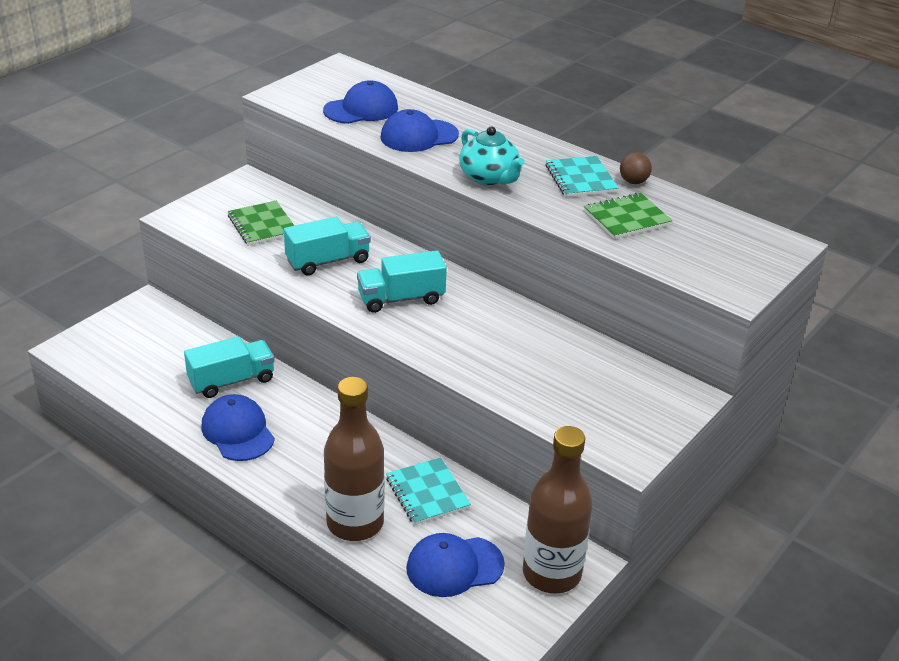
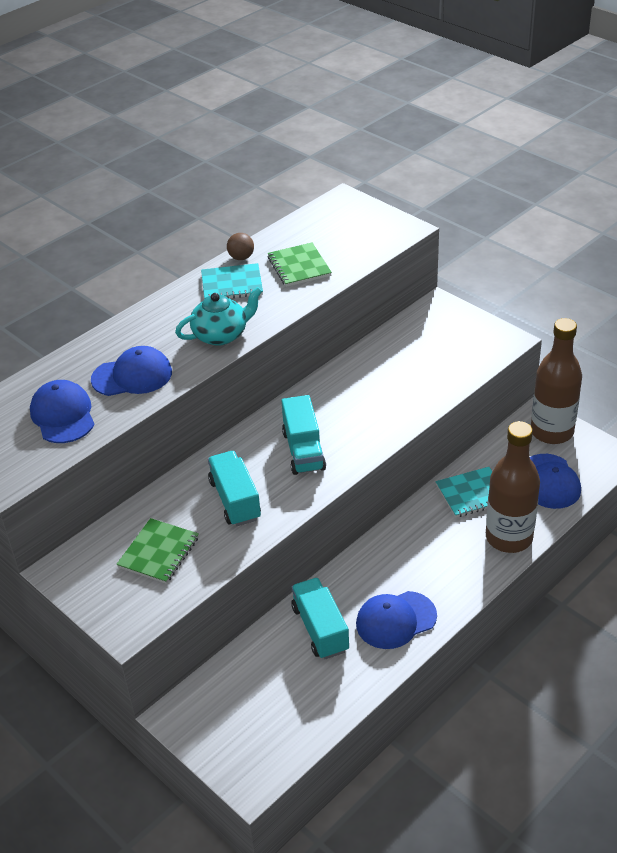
camera: 80 degrees left, 5 degrees up
green notebook [228,201,294,246] -> green notebook turned 45 degrees counterclockwise [116,518,199,584]
blue cap [380,109,459,152] -> blue cap turned 90 degrees counterclockwise [91,346,172,396]

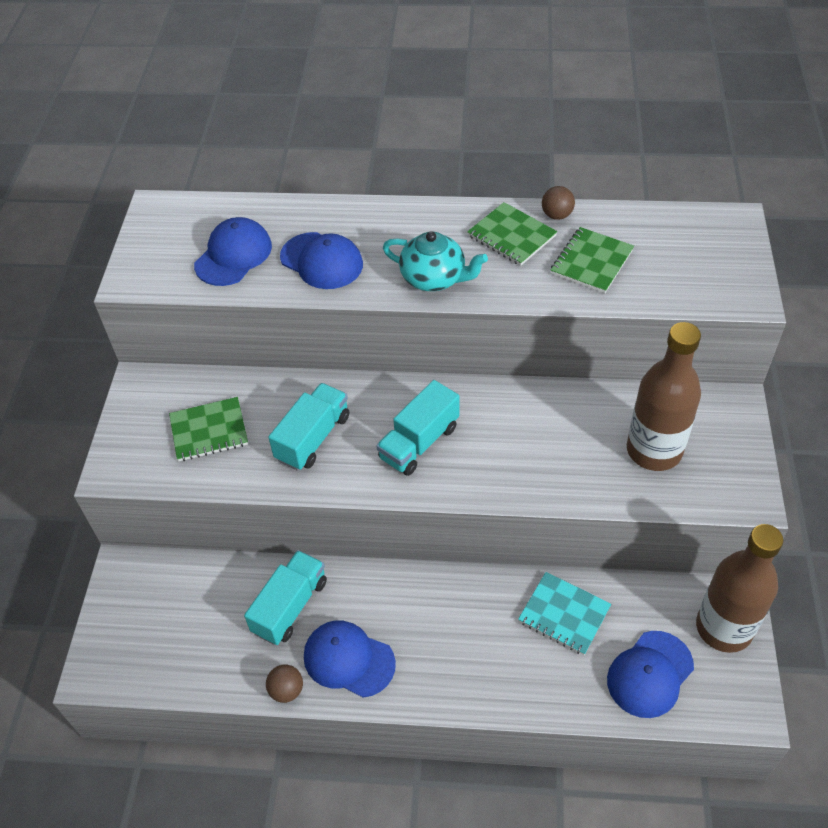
camera: 50 degrees right, 10 degrees up
turquoise notebook [201,263,263,298] -> green notebook [467,202,557,266]
brown bottle [486,421,540,553] -> brown bottle moved to [627,322,701,471]
none -> brown ball [266,664,303,703]

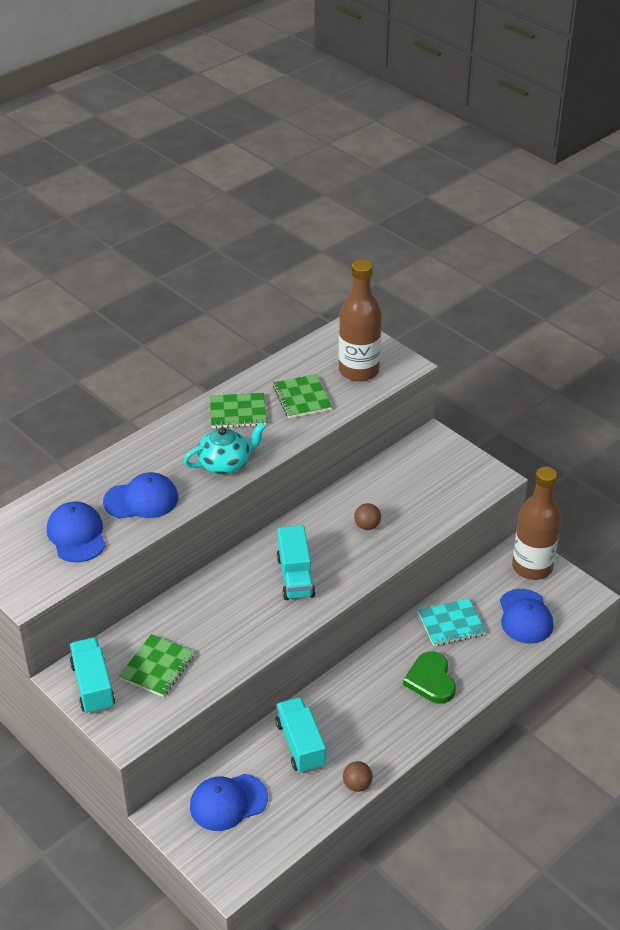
camera: 50 degrees left, 10 degrees down
turquoise truck [268,383,349,471] -> turquoise truck moved to [70,637,115,714]
blue cap [304,620,396,698] -> blue cap moved to [190,774,268,831]
brown ball [542,186,575,220] -> brown ball moved to [354,503,381,530]
brown bottle [627,322,701,471] -> brown bottle moved to [339,259,382,382]
none -> green heart [403,651,456,704]

